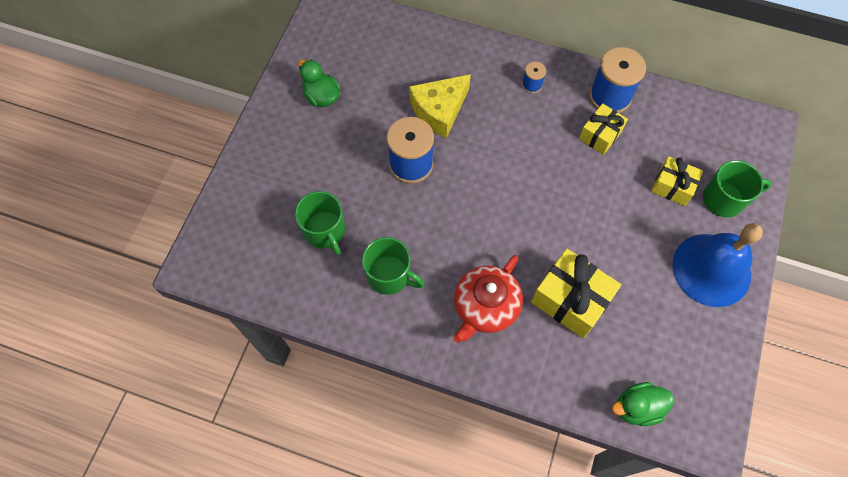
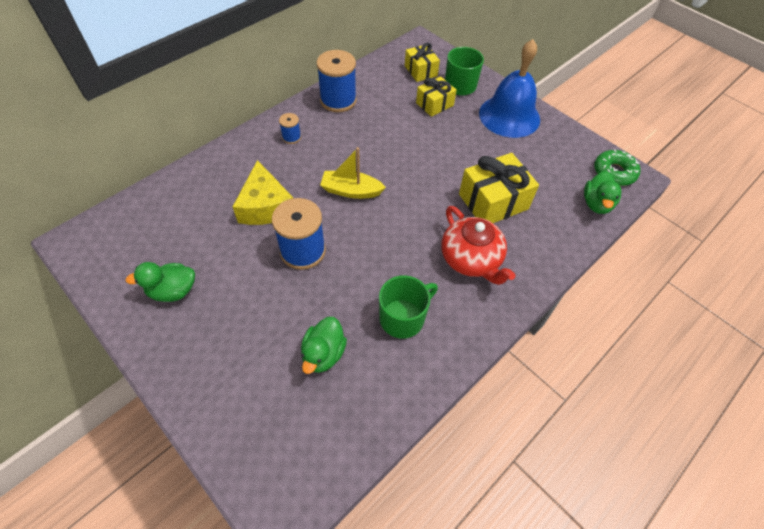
camera: 65 degrees left, 10 degrees down
green mug [295,191,345,255] -> green duck [301,317,347,374]
yellow gift [579,104,628,155] -> yellow gift moved to [405,43,440,82]
none -> yellow boat [320,147,386,199]
none -> green donut [594,149,641,186]

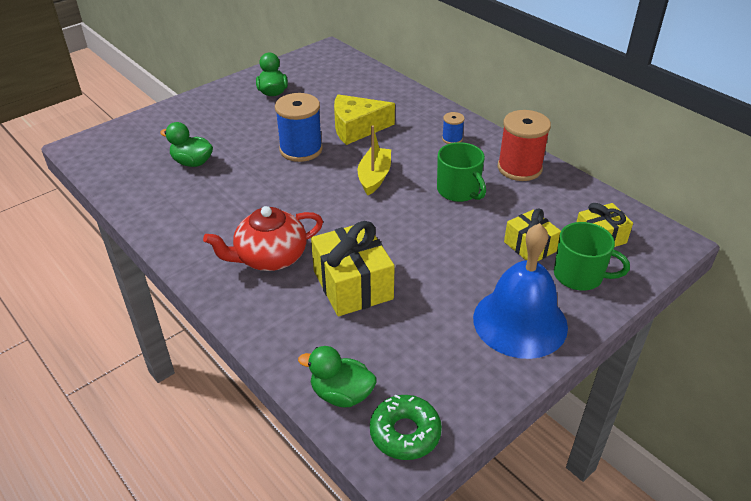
camera: 95 degrees right, 15 degrees down
blue spool [317,50,357,112] -> red spool [498,110,551,181]
green mug [379,275,438,339] -> green mug moved to [437,142,486,202]

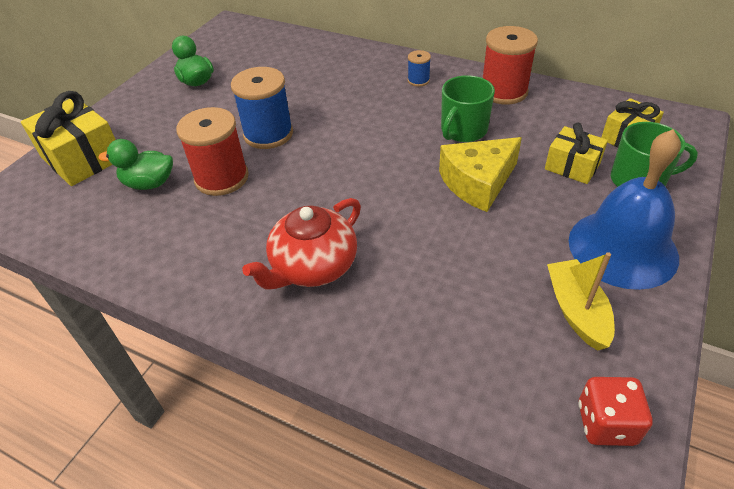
camera: 20 degrees left, 5 degrees up
green duck [298,346,377,407] -> none
yellow gift [311,221,395,316] -> yellow gift moved to [21,91,116,186]
yellow cheese [334,94,395,145] -> yellow cheese moved to [439,137,522,212]
yellow boat [358,125,391,195] -> yellow boat moved to [547,252,615,351]
green donut [370,395,442,460] -> red dice [578,377,653,446]
green mug [437,142,486,202] -> green mug turned 90 degrees clockwise [441,75,495,142]
none -> red spool [176,107,249,196]

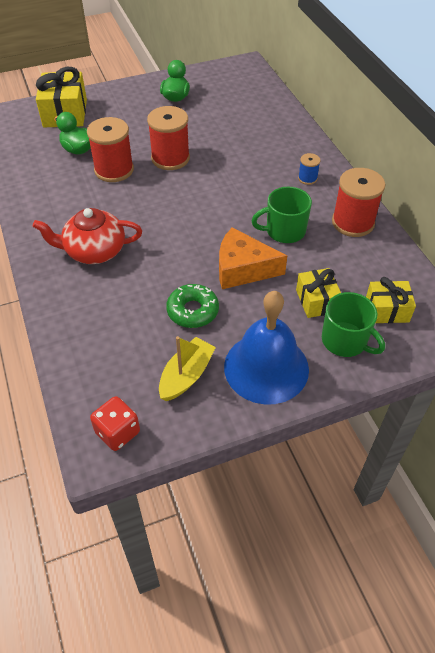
camera: 40 degrees right, 5 degrees up
blue spool [231,67,293,149] -> red spool [147,106,190,170]
yellow cheese [439,137,522,212] -> orange cheese [219,228,287,289]
none -> green donut [166,284,219,328]

